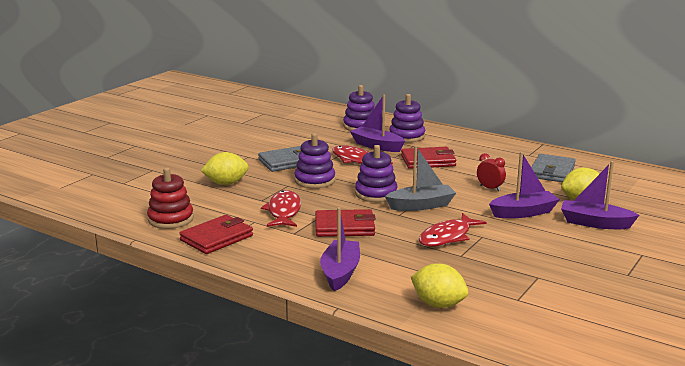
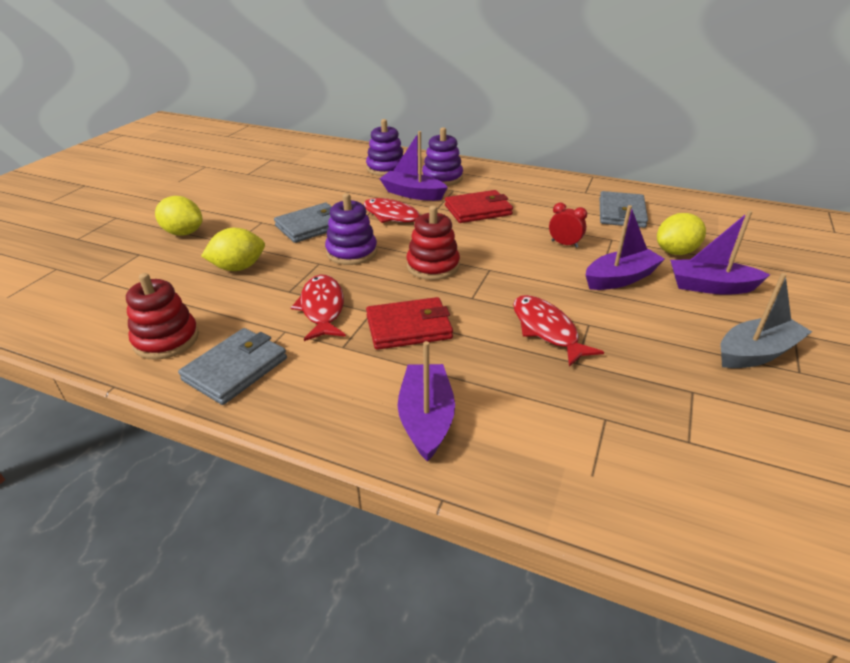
camera: 10 degrees left, 15 degrees up
red wallet [179,215,253,254] -> grey wallet [178,328,287,405]
purple stacking toy [355,145,398,202] -> red stacking toy [406,206,460,280]
grey boat [385,145,456,211] -> grey boat moved to [720,273,812,368]
yellow lemon [411,264,468,308] -> yellow lemon moved to [155,196,203,236]
red fish [419,213,486,247] -> red fish turned 120 degrees clockwise [513,295,604,367]

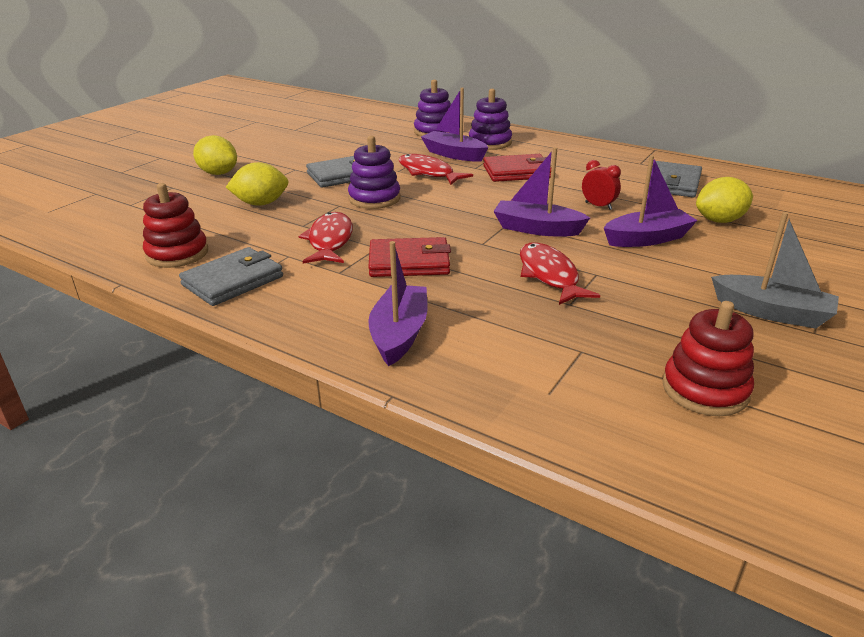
camera: 10 degrees right, 5 degrees down
red stacking toy [406,206,460,280] -> red stacking toy moved to [662,301,754,416]
purple boat [670,211,770,295] -> purple boat moved to [493,147,590,236]
grey boat [720,273,812,368] -> grey boat turned 45 degrees clockwise [711,212,839,329]

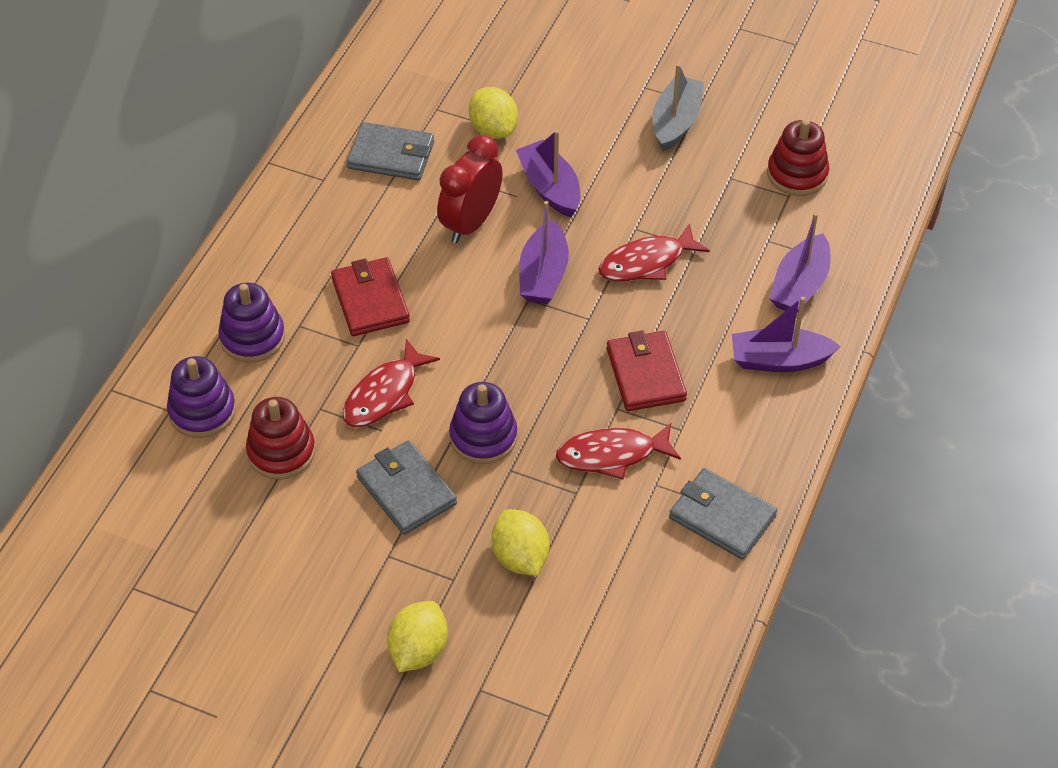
camera: 100 degrees left, 20 degrees up
red stacking toy [143,183,208,268] -> red stacking toy moved to [246,397,315,480]
purple boat [421,88,488,162] -> purple boat moved to [769,212,831,312]
red clock [582,160,621,210] -> red clock [437,135,503,243], size x1.88

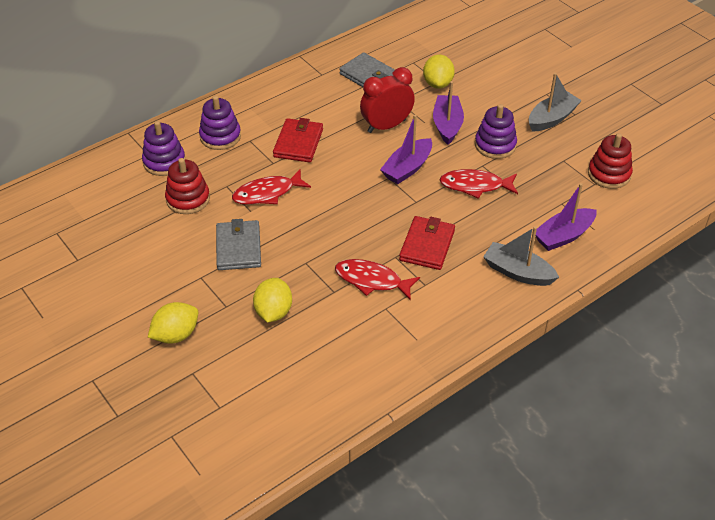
camera: 30 degrees right, 5 degrees down
purple stacking toy [449,382,517,464] -> purple stacking toy moved to [475,104,517,159]
grey wallet [669,468,777,560] -> none
purple boat [732,296,840,372] -> grey boat [483,226,559,286]

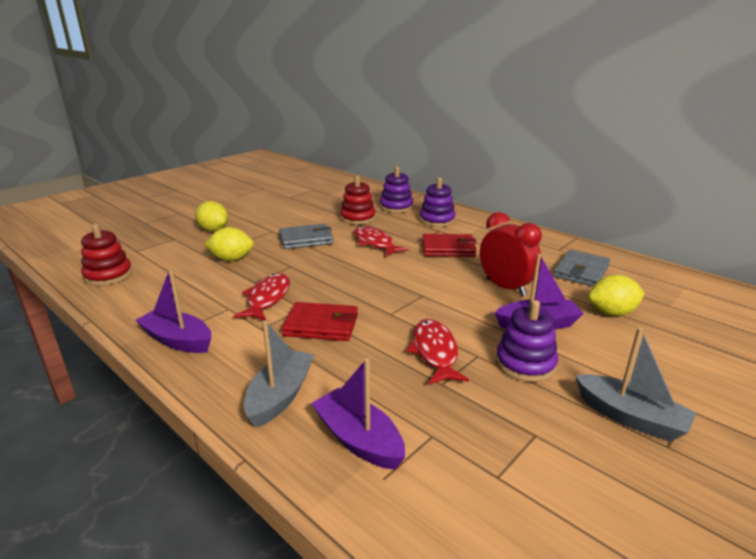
camera: 80 degrees right, 20 degrees down
purple boat [380,115,432,184] -> purple boat moved to [135,269,211,353]
red stacking toy [588,133,633,189] -> red stacking toy moved to [81,224,132,286]

